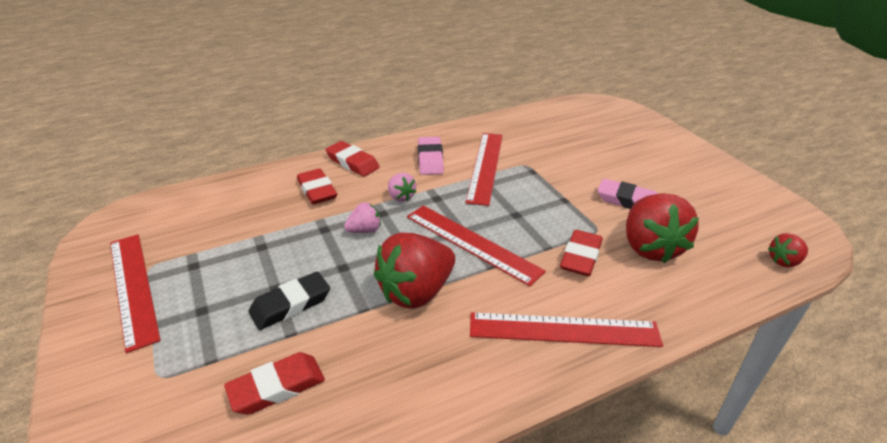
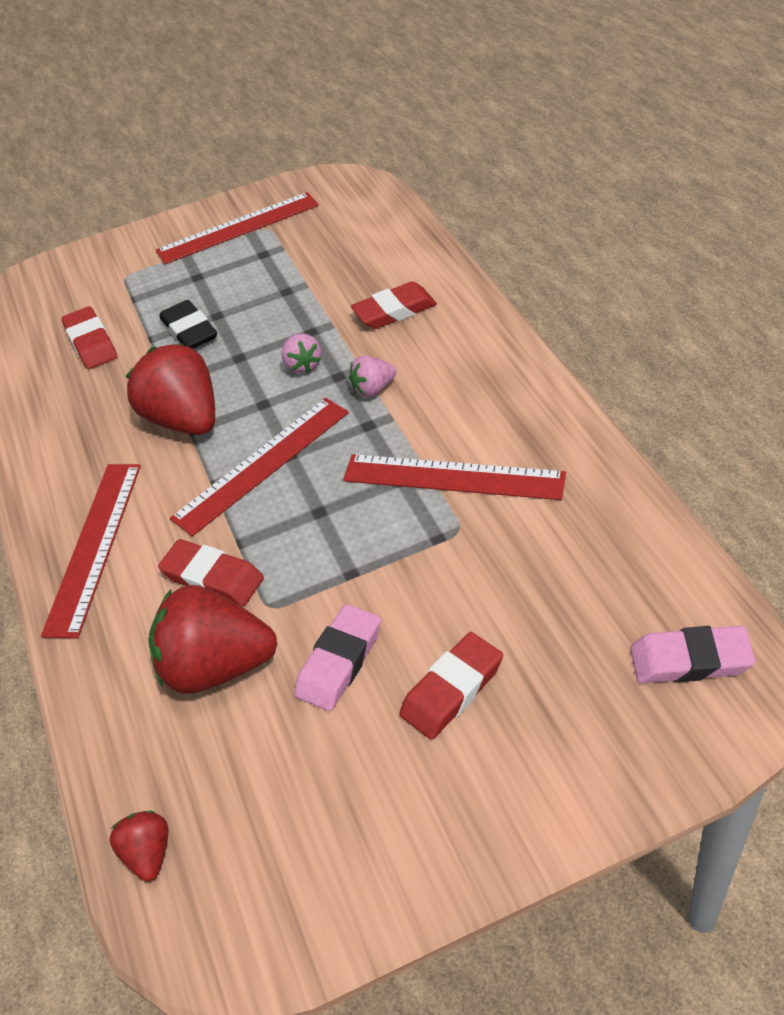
camera: 100 degrees right, 10 degrees up
red eraser [325,141,380,177] -> red eraser moved to [399,632,503,740]
pink eraser [418,137,444,175] -> pink eraser moved to [630,626,755,683]

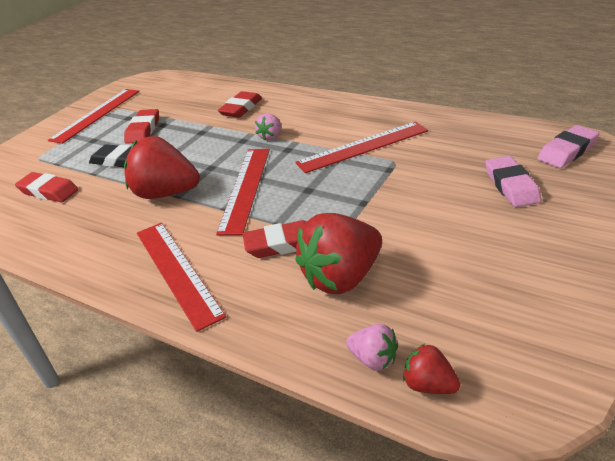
camera: 40 degrees left, 10 degrees down
pink strawberry [282,334,322,373] -> pink strawberry moved to [346,324,398,371]
pink eraser [294,604,381,711] -> pink eraser moved to [486,156,541,207]
red eraser [399,632,503,740] -> red eraser moved to [124,109,159,144]

